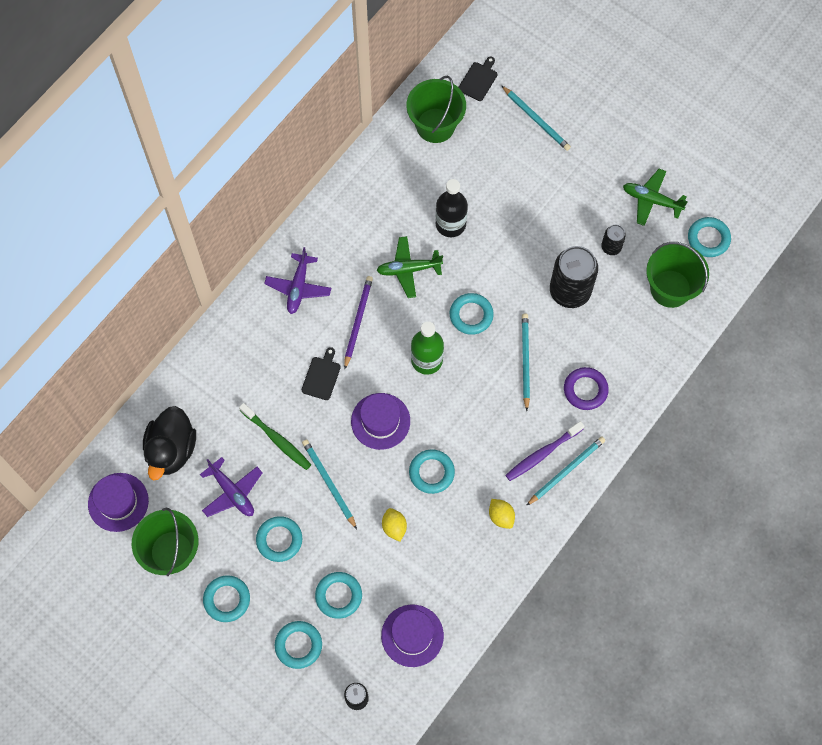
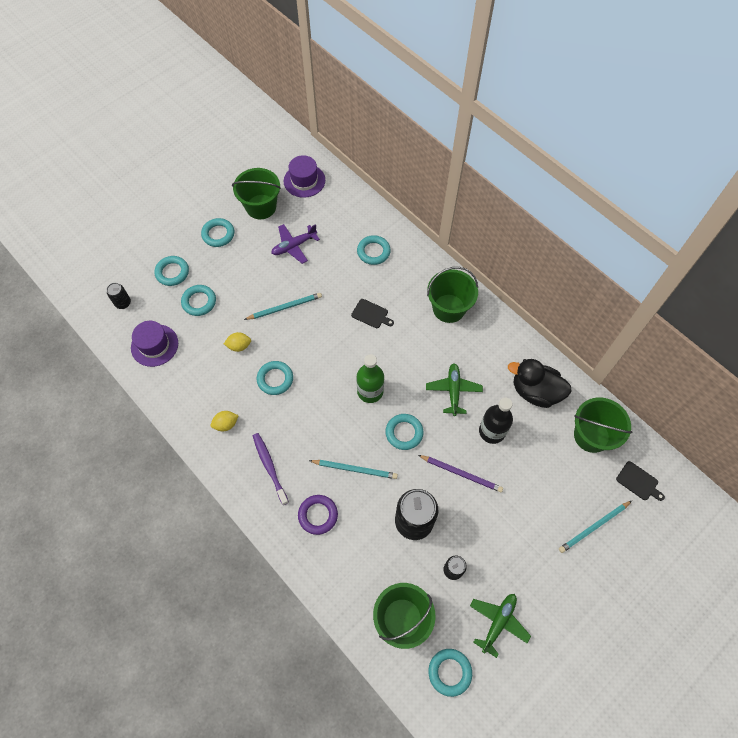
camera: 100 degrees right, 5 degrees down
black duck [143,406,196,480] -> black duck moved to [508,359,572,408]
green toothbrush [239,403,311,470] -> none
turquoise ring [256,516,302,562] -> turquoise ring moved to [357,235,391,265]
purple plane [264,247,331,314] -> green bucket [427,267,478,323]
purple pencil [344,276,373,369] -> purple pencil moved to [418,455,503,492]
purple hat [351,393,410,450] -> none
turquoise pencil [526,436,605,506] -> none

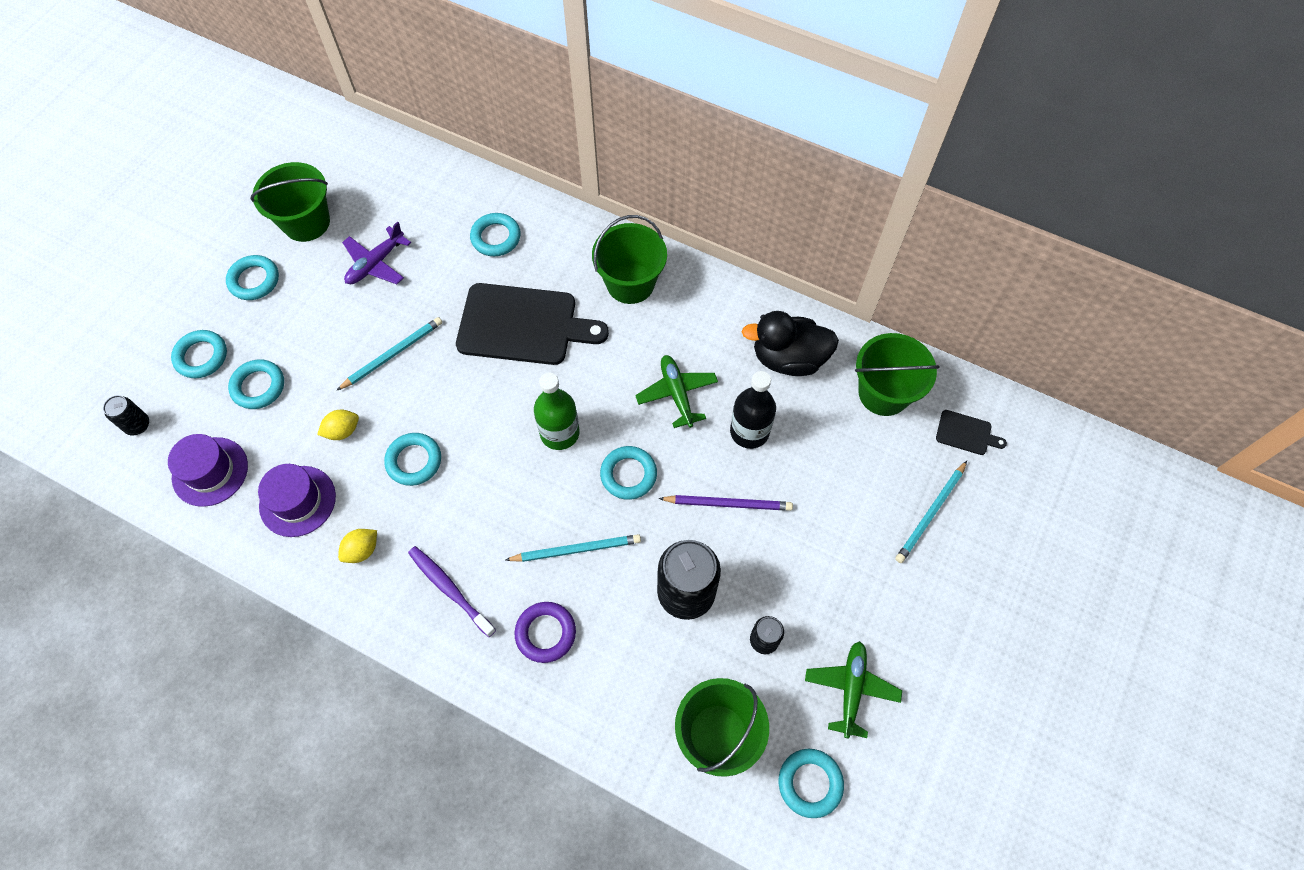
camera: 20 degrees left, 0 degrees up
purple hat [284,155,325,198] -> purple hat moved to [258,464,336,537]
black cutting board [351,299,394,328] -> black cutting board [456,283,609,365], size x2.30

